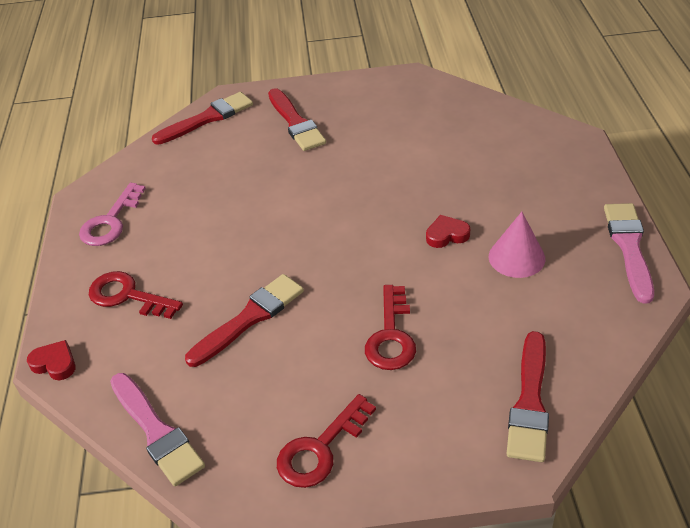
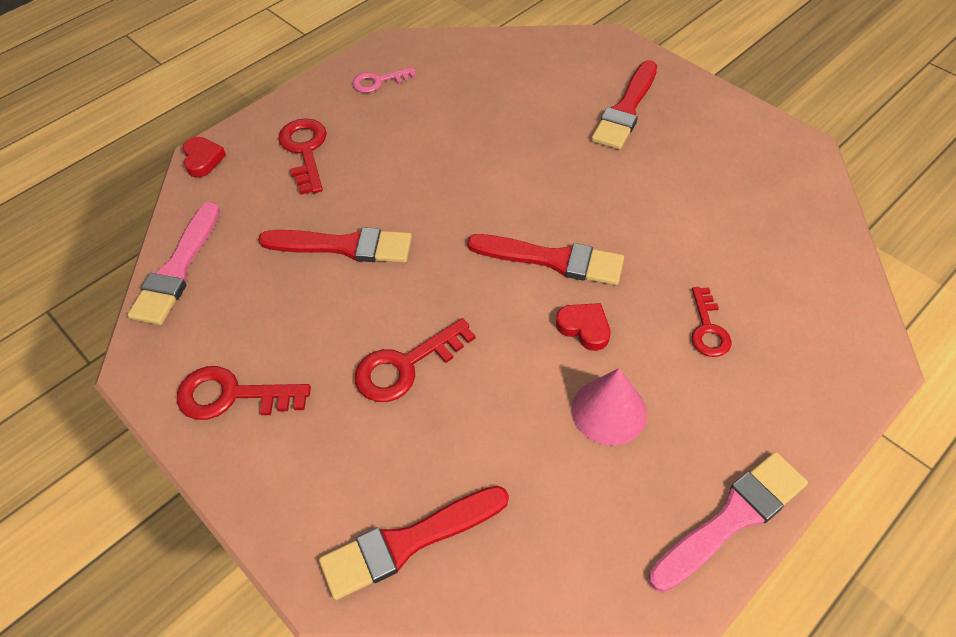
camera: 50 degrees right, 10 degrees up
pink key [79,183,146,246] -> pink key [352,67,416,93], size x0.66
red brush [152,92,253,145] -> red brush moved to [467,234,624,285]
none -> red key [691,287,732,357]

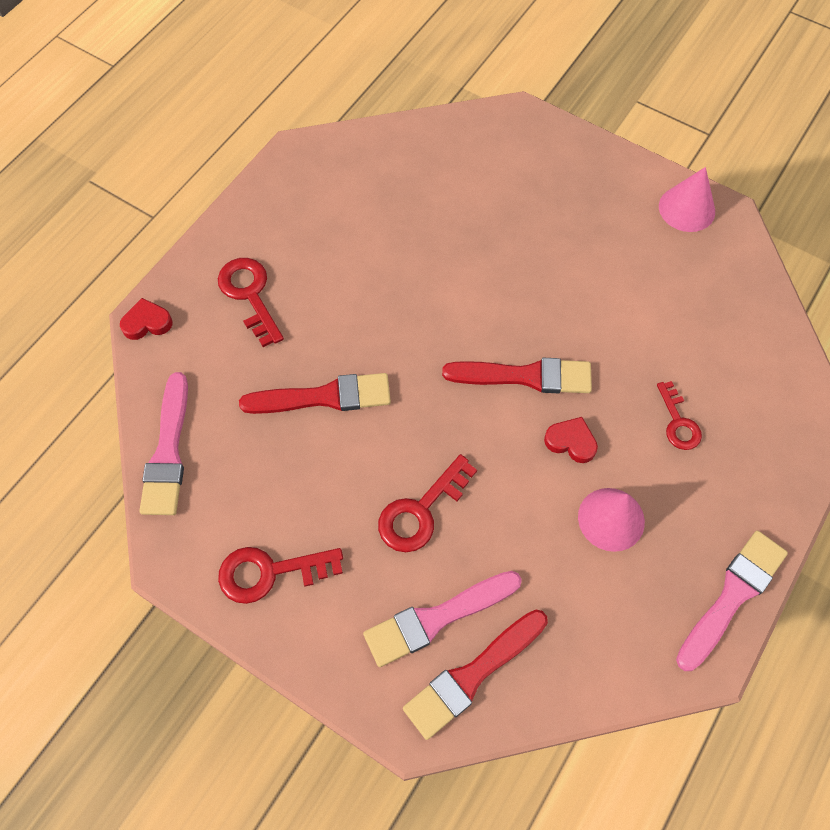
camera: 15 degrees left, 10 degrees up
red heart [183,137,226,177] -> red heart turned 75 degrees counterclockwise [120,298,173,340]
pink key [352,67,416,93] -> none
red brush [591,60,657,149] -> none
none -> pink brush [363,571,522,667]
none -> pink cone [659,167,715,232]

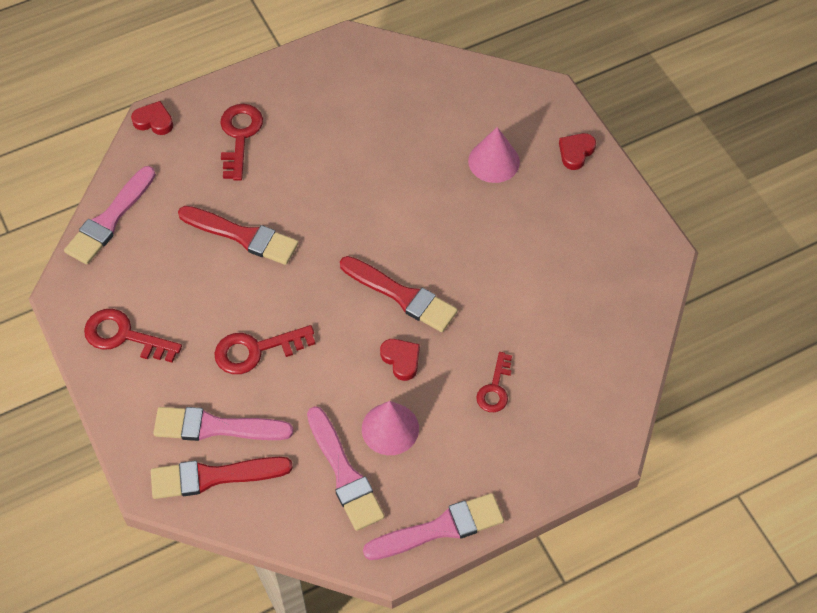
camera: 30 degrees right, 5 degrees down
pink cone [659,167,715,232] -> pink cone moved to [468,127,520,183]
none -> pink brush [307,406,385,531]
none -> red heart [559,133,596,170]

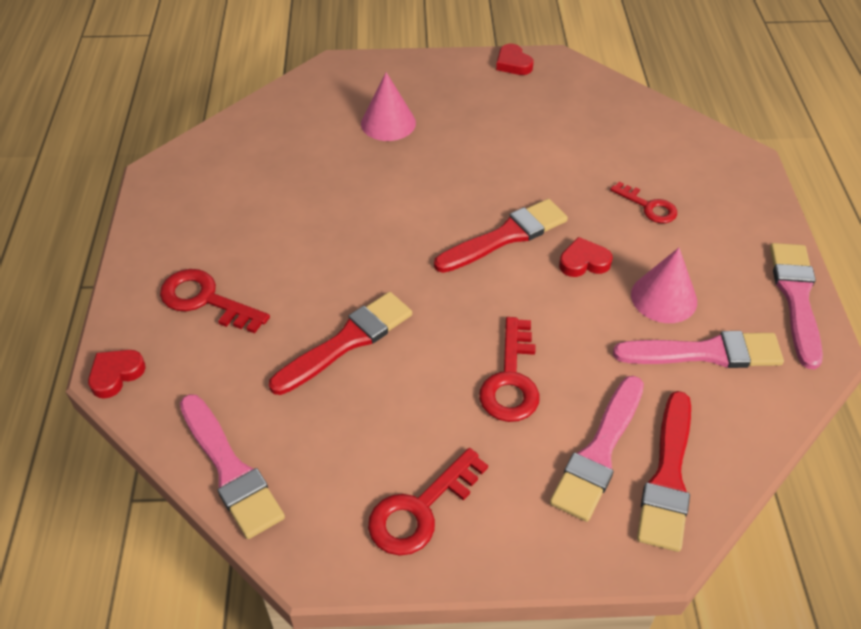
camera: 65 degrees left, 10 degrees down
red heart [559,133,596,170] -> red heart moved to [496,44,534,75]

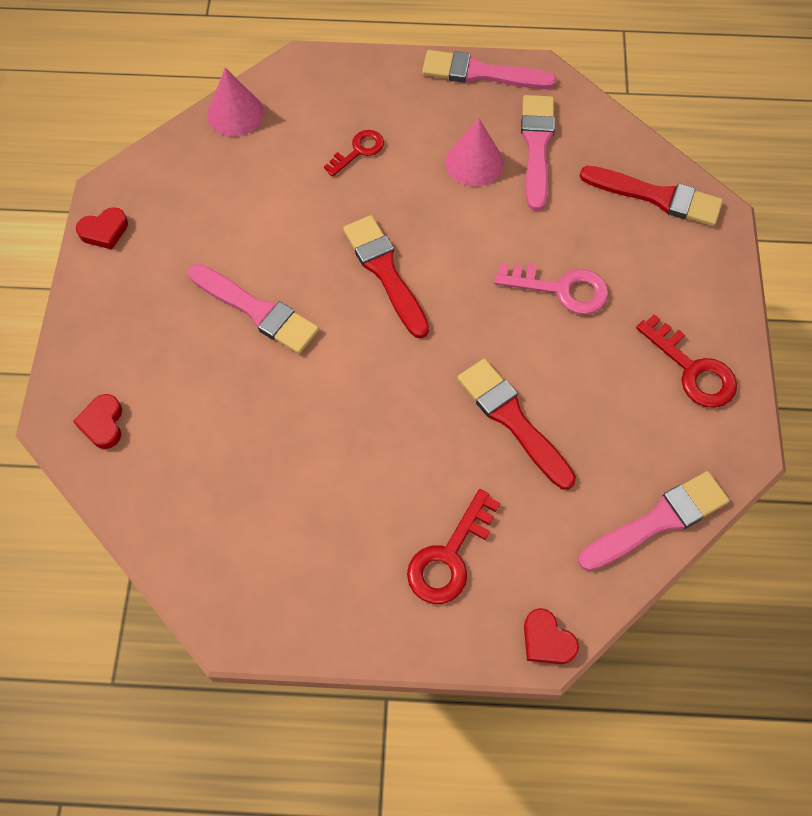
camera: 85 degrees left, 15 degrees up
pink cone [361,72,416,141] -> pink cone moved to [207,68,264,136]
red key [479,317,539,422] -> pink key [494,263,609,315]
pink brush [550,376,644,522] -> pink brush moved to [188,264,319,354]
red heart [559,237,613,277] -> red heart moved to [73,394,122,449]

